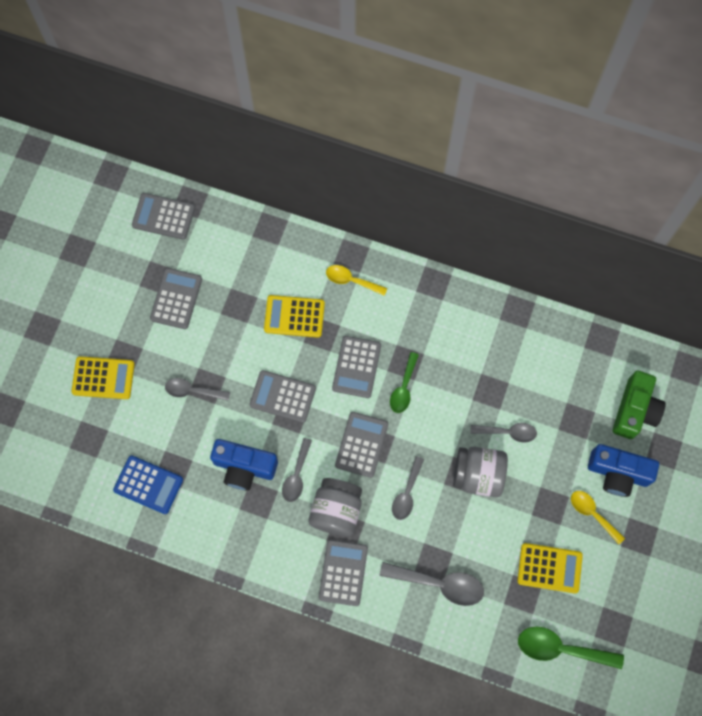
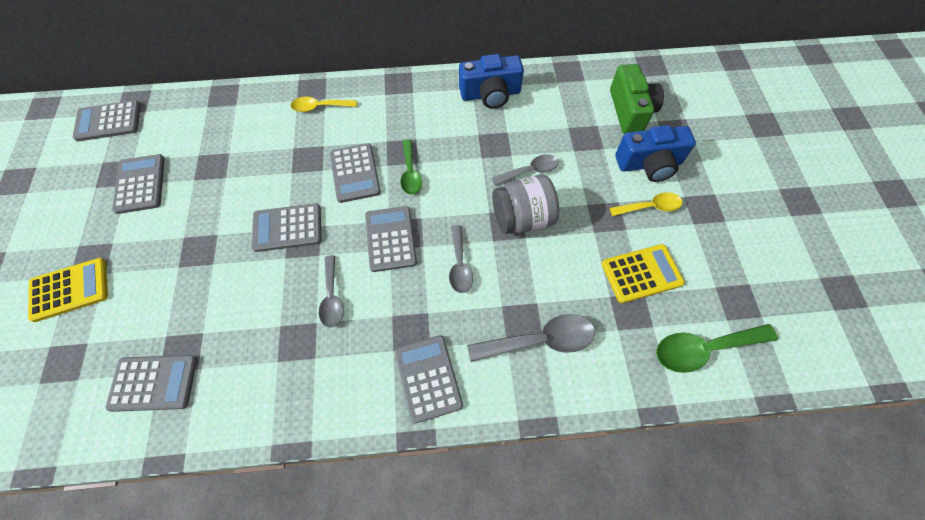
camera: 25 degrees left, 10 degrees down
blue calculator [113,455,183,514] -> grey calculator [106,355,197,412]
grey spoon [165,378,230,401] -> none
blue camera [210,439,278,491] -> blue camera moved to [459,54,524,109]
yellow calculator [264,295,325,338] -> none
grey jar [308,478,362,536] -> none
yellow spoon [571,491,625,544] -> yellow spoon turned 150 degrees clockwise [610,192,683,216]

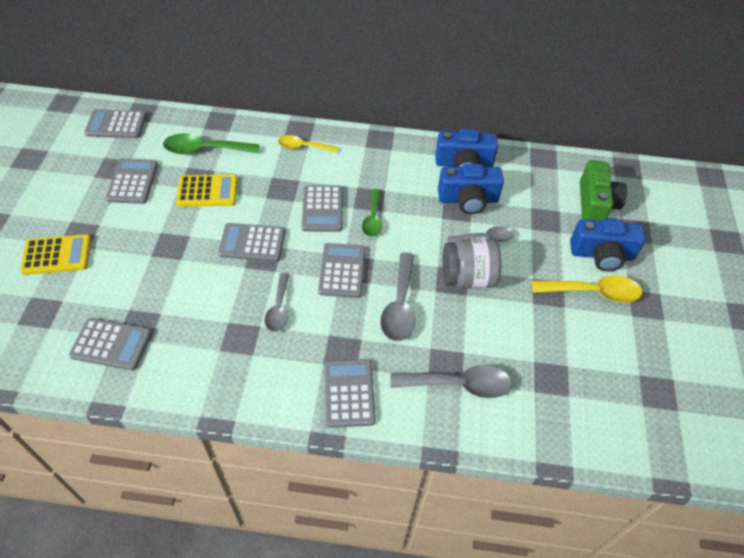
camera: 10 degrees right, 10 degrees down
grey spoon [449,225,473,293] -> grey spoon [380,252,415,341], size x1.54
yellow calculator [602,244,685,303] -> yellow calculator moved to [176,175,238,207]
yellow spoon [610,192,683,216] -> yellow spoon [532,275,642,303], size x1.54
green spoon [656,324,778,373] -> green spoon moved to [163,133,259,154]
none -> blue camera [438,164,504,214]

